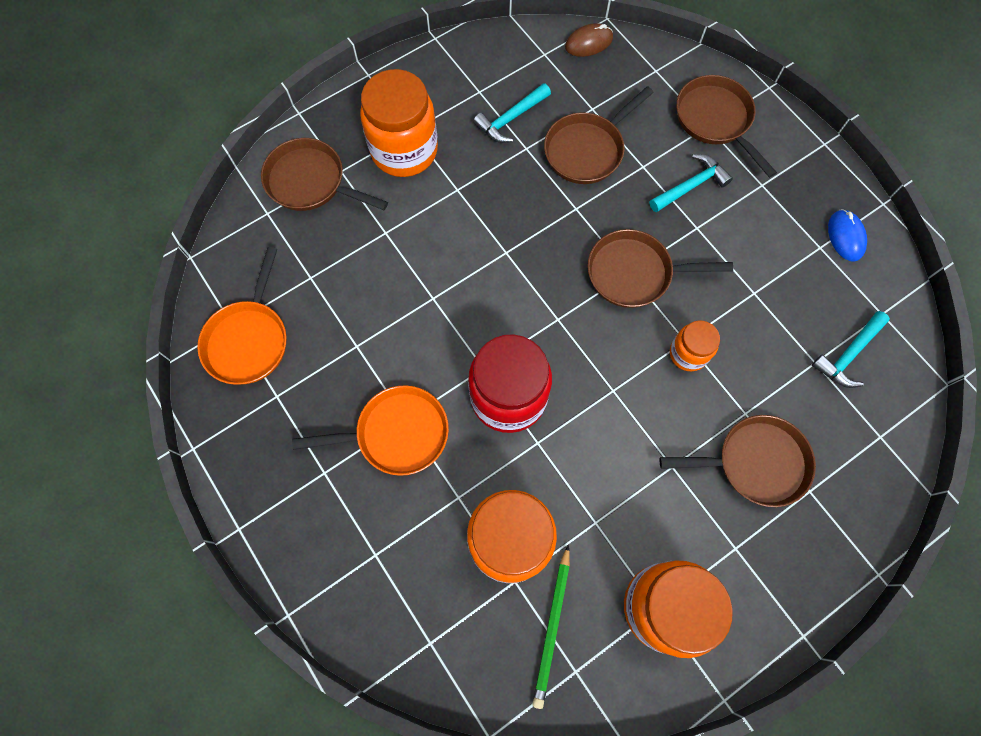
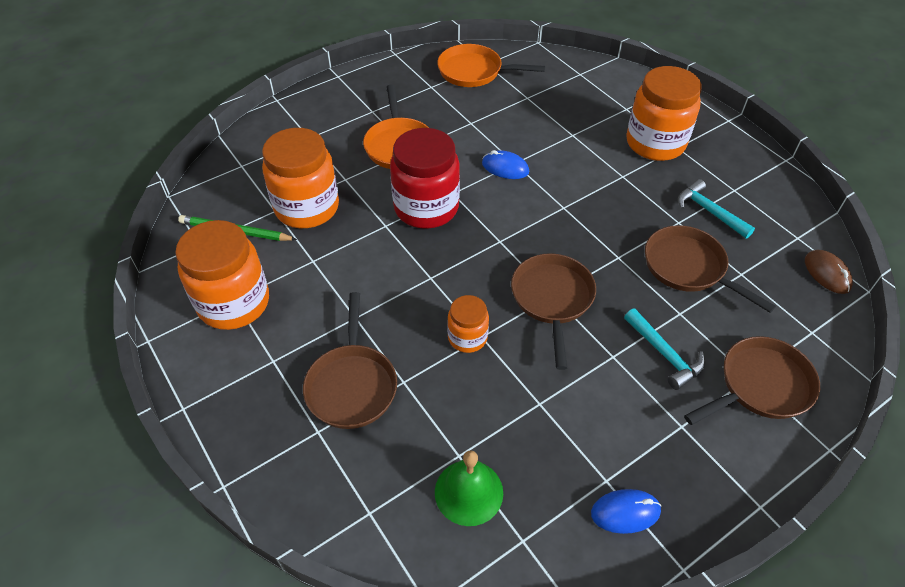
camera: 90 degrees right, 20 degrees down
brown pan [261,138,388,211] -> none
turquoise hammer [812,311,890,388] -> green bell [435,450,503,526]
none -> blue mouse [482,150,529,179]

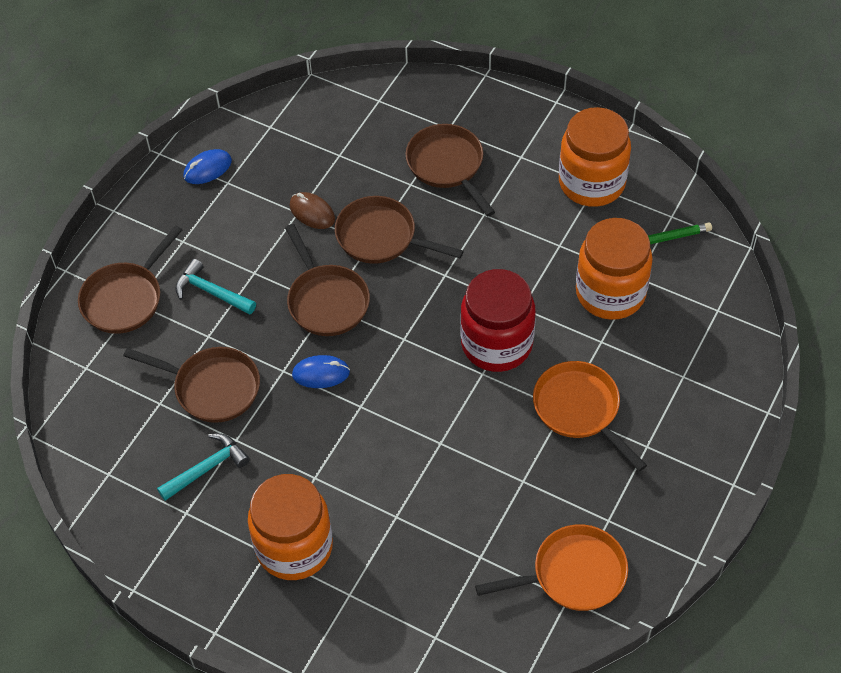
camera: 155 degrees right, 5 degrees up
green bell [435,450,503,526] -> none
orange jar [447,295,489,353] -> brown pan [335,196,464,264]
blue mouse [482,150,529,179] -> blue mouse moved to [292,355,350,388]
turquoise hammer [678,179,755,239] -> turquoise hammer turned 60 degrees counterclockwise [157,434,250,501]
brown mouse [805,250,853,294] -> brown mouse moved to [290,192,335,229]

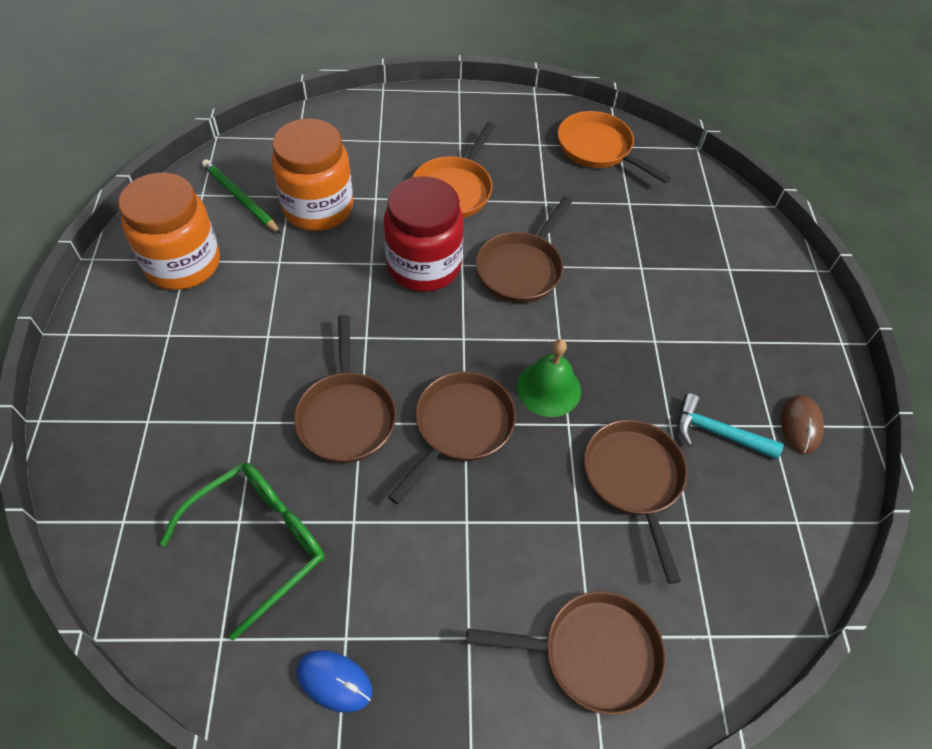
camera: 125 degrees left, 0 degrees up
turquoise hammer [175,259,256,315] -> none
orange jar [248,474,333,580] -> none
brown mouse [290,192,335,229] -> brown mouse moved to [781,395,824,454]
blue mouse [292,355,350,388] -> green bell [517,339,581,417]
brown pan [406,124,495,216] -> brown pan moved to [476,197,573,303]
none -> green glasses [159,462,325,640]

